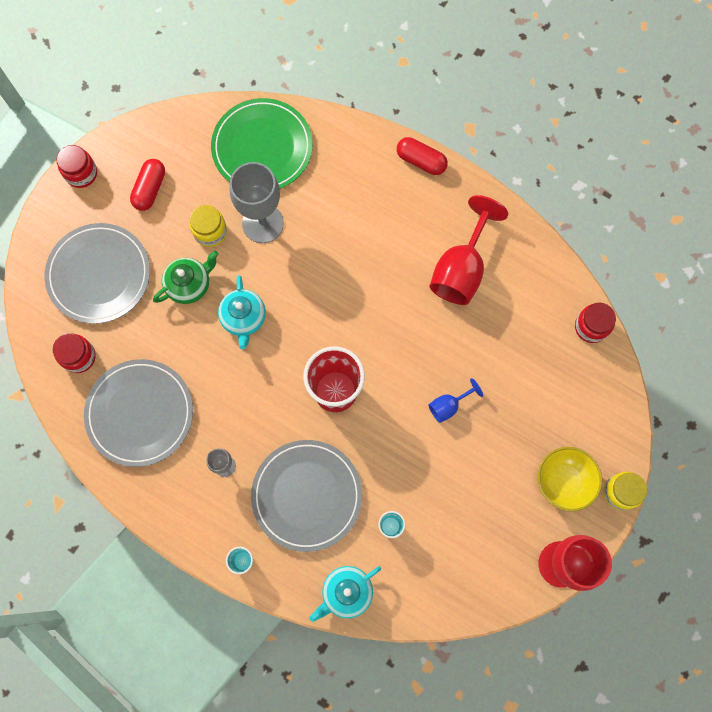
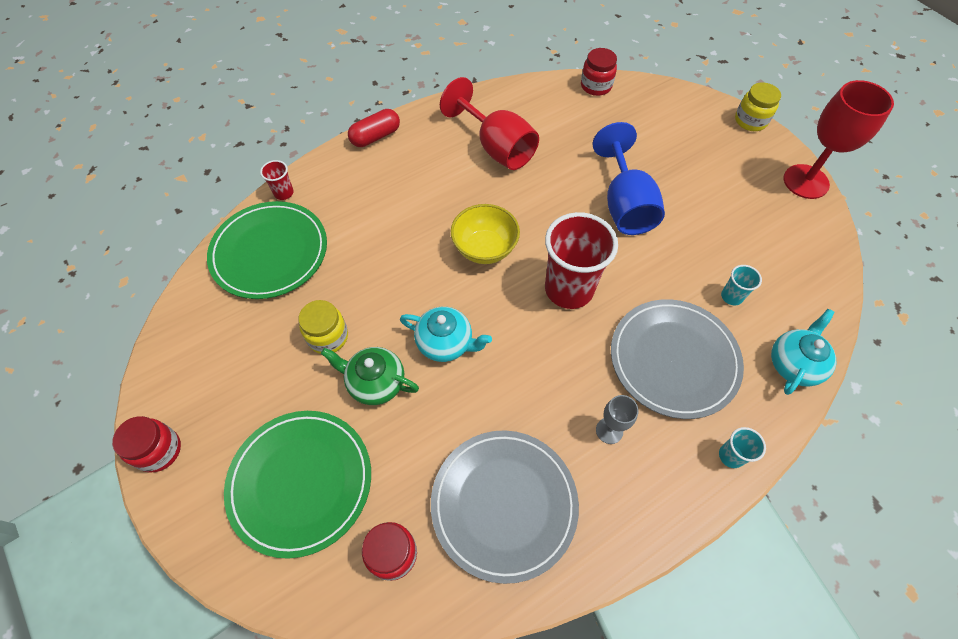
camera: 65 degrees left, 15 degrees down
grey plate [45,223,150,324] -> green plate [224,411,371,559]
red capsule [130,159,165,211] -> none
green teapot [153,251,218,304] -> green teapot turned 60 degrees counterclockwise [321,347,419,405]
grey goblet [229,162,284,243] -> none
turquoise teapot [309,566,381,622] -> turquoise teapot turned 135 degrees counterclockwise [771,309,836,395]
blue goblet [429,378,483,423] -> blue goblet [592,122,665,235], size x2.04
yellow bowl [538,447,602,512] -> yellow bowl moved to [451,204,520,264]
none -> red cup [260,160,294,200]

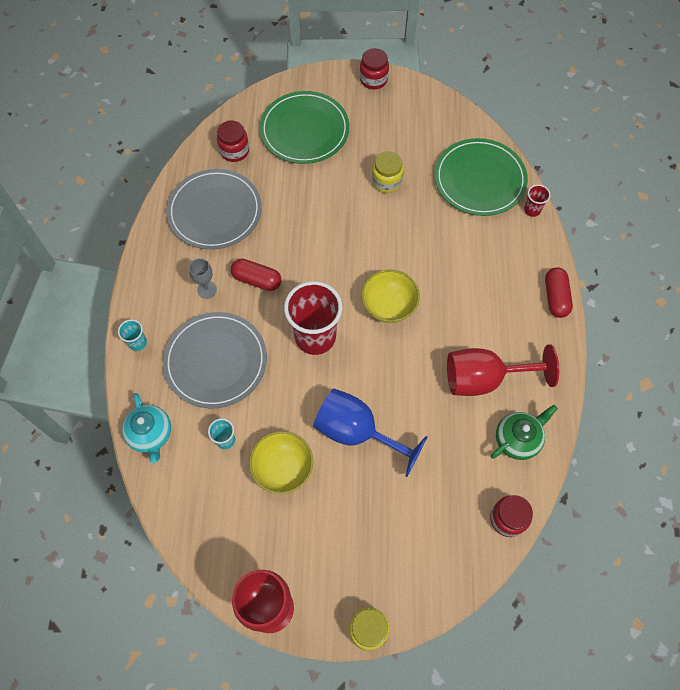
camera: 125 degrees right, 5 degrees up
green teapot [321,347,419,405] -> green teapot moved to [490,405,558,460]
turquoise teapot [400,307,492,362] -> none
none -> red capsule [231,259,281,291]
none -> yellow bowl [249,431,313,494]

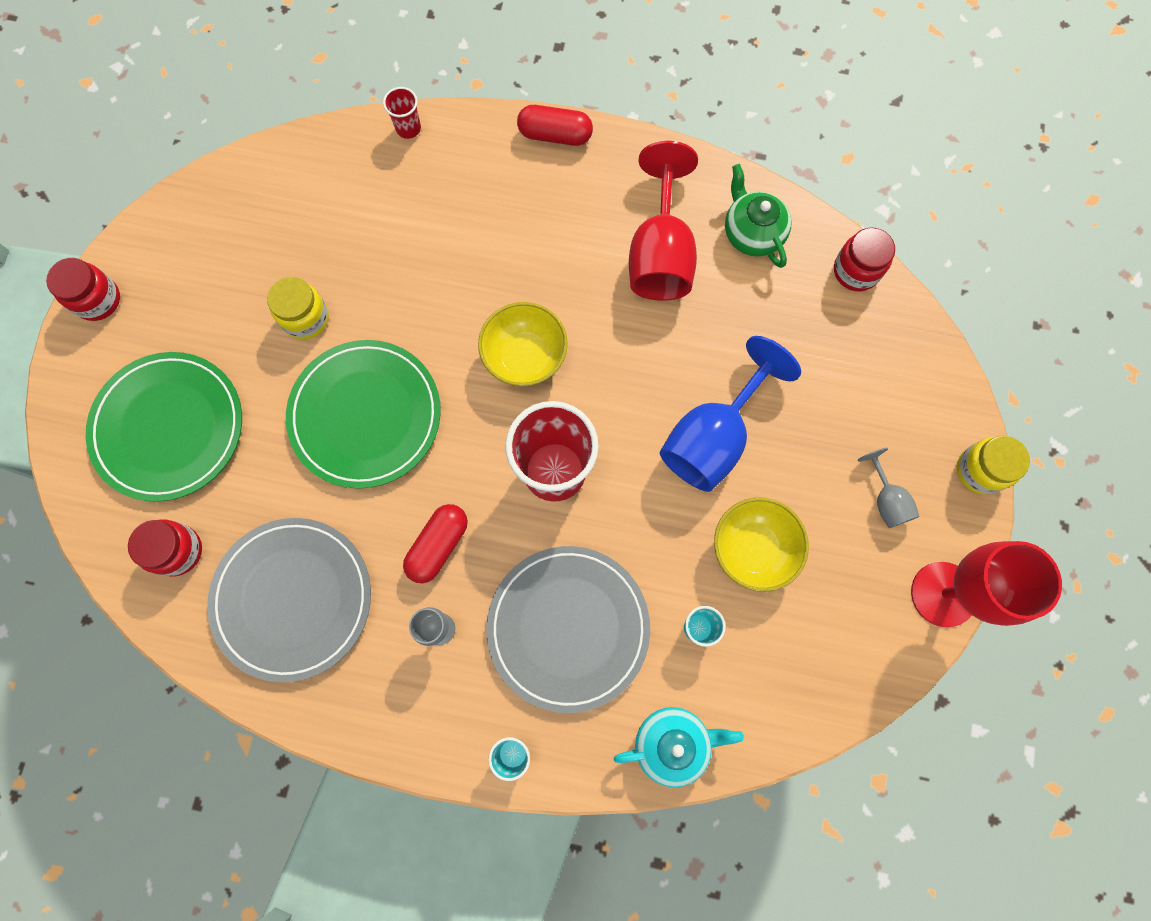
camera: 80 degrees left, 10 degrees up
green plate [434,138,528,216] -> green plate moved to [286,340,441,489]
none -> grey goblet [858,448,920,528]

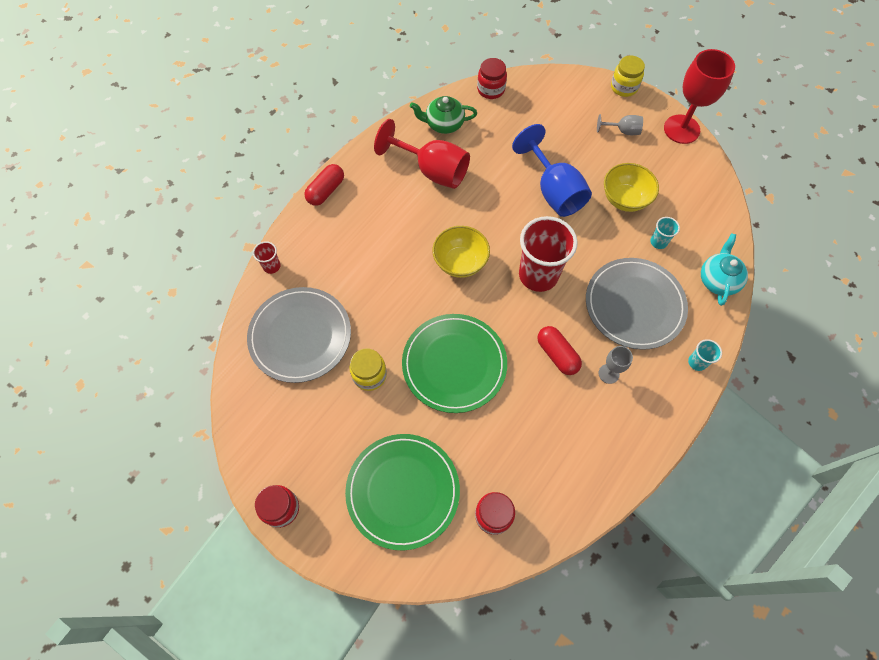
camera: 65 degrees left, 10 degrees down
grey plate [207,518,371,682] -> grey plate moved to [247,287,351,383]

